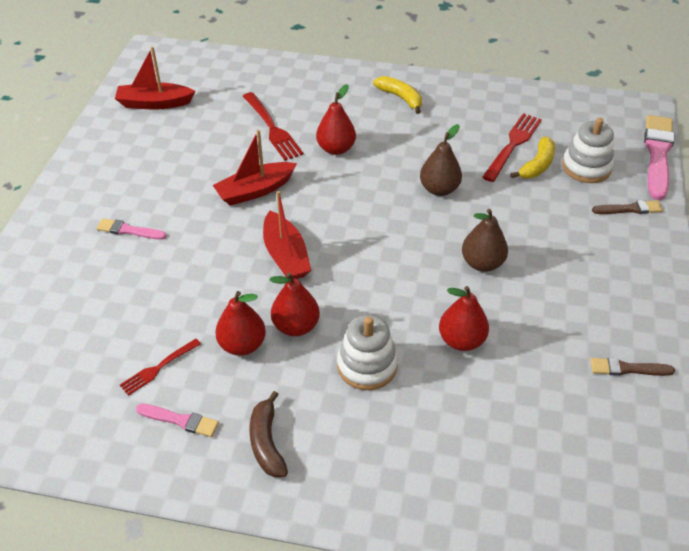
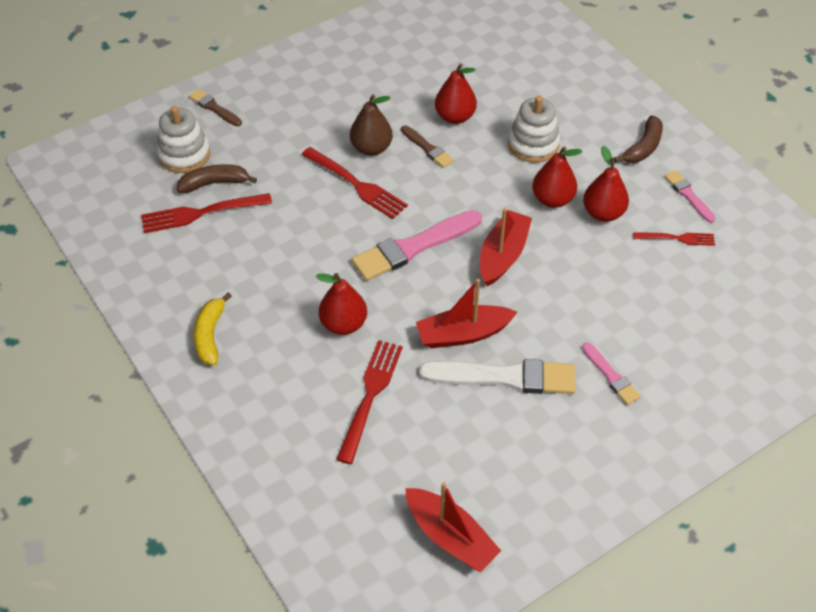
camera: 135 degrees left, 5 degrees up
red boat [213,130,297,206] -> red boat turned 150 degrees clockwise [416,279,517,348]
brown pear [420,124,462,196] -> none
yellow banana [510,136,555,178] -> brown banana [177,164,257,193]
brown brush [590,358,675,376] -> brown brush moved to [401,125,454,168]
pink brush [644,115,674,200] -> pink brush moved to [352,210,482,281]
none -> red fork [302,147,408,219]
none -> white brush [419,359,576,394]

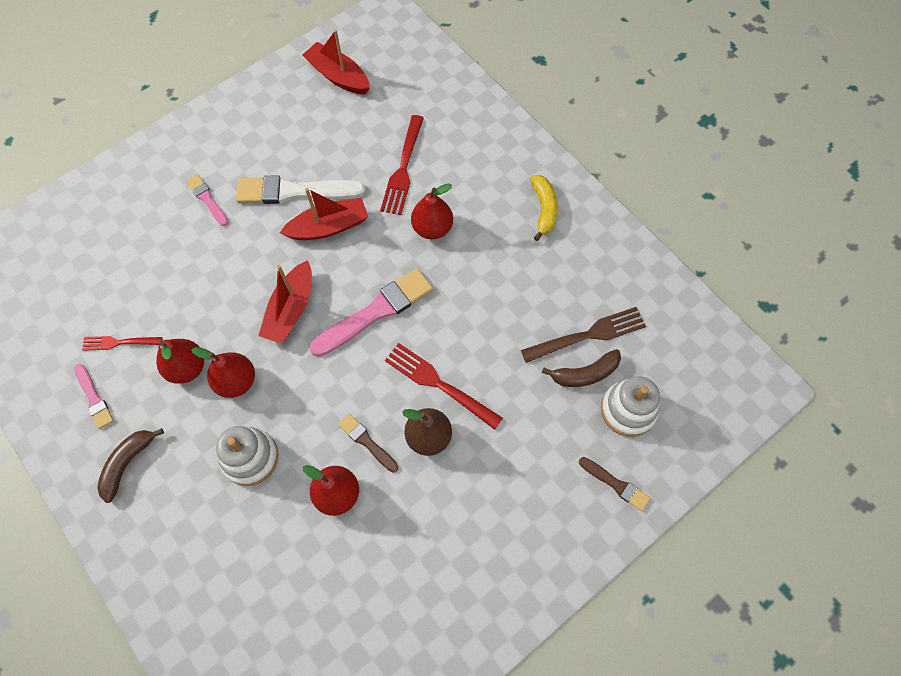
camera: 175 degrees right, 15 degrees up
red fork [141,193,272,233] -> brown fork [521,307,646,363]

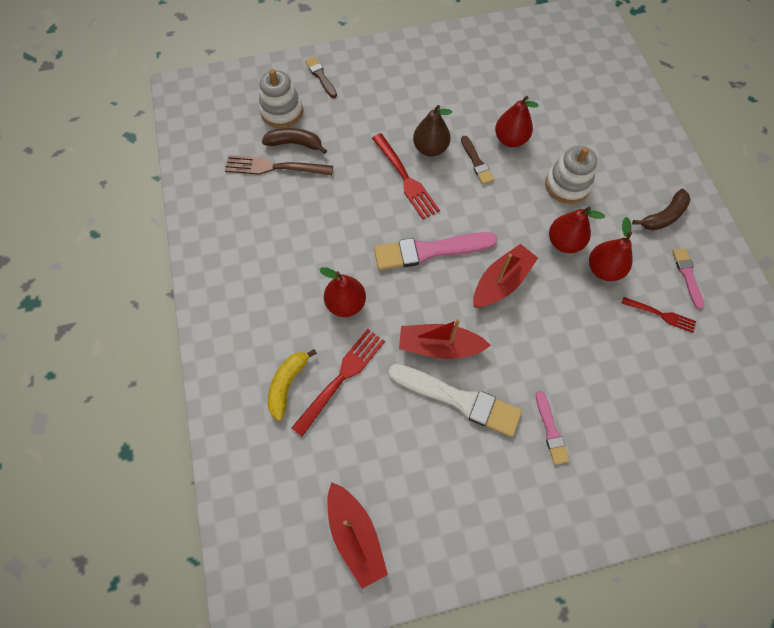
camera: 155 degrees left, 0 degrees up
yellow banana [530,175,558,241] -> yellow banana moved to [268,349,317,421]

